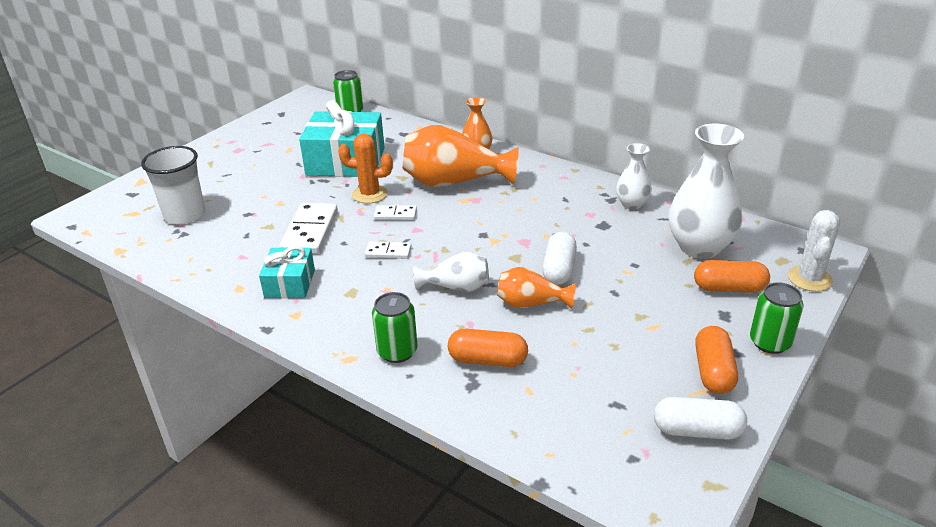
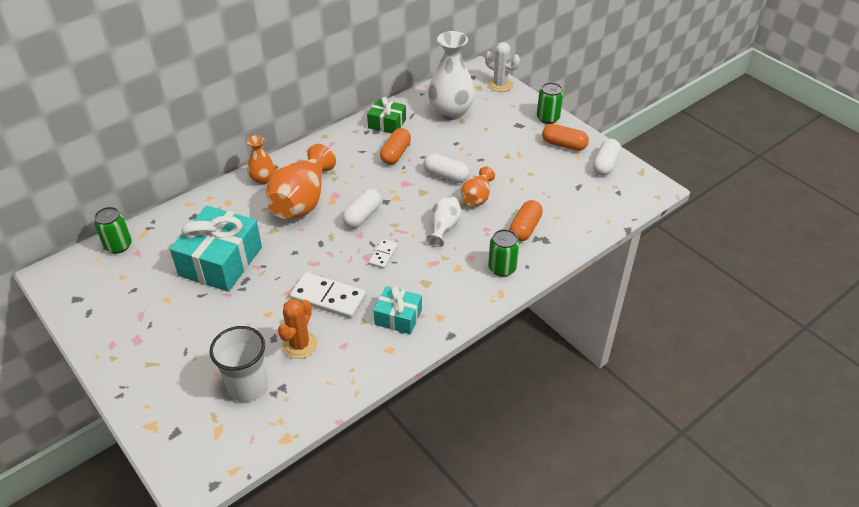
camera: 75 degrees left, 10 degrees up
orange cactus [338,134,393,204] -> orange cactus moved to [278,299,317,359]
white domino [374,205,417,220] -> none
white vase [616,143,652,210] -> green gift [367,97,406,134]
orange capsule [694,260,770,293] -> orange capsule moved to [380,128,411,165]
none -> white capsule [342,189,382,228]

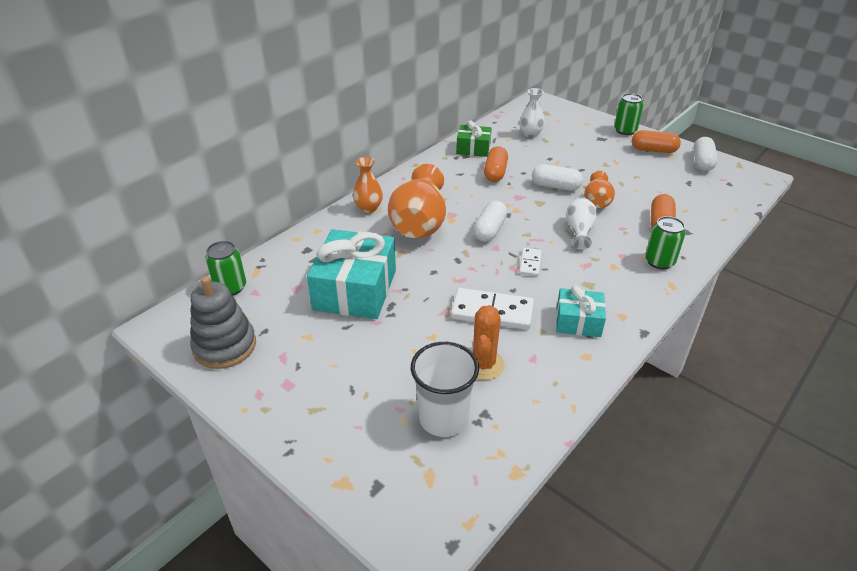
camera: 10 degrees left, 5 degrees down
white vase [428,31,475,120] -> white vase [519,88,545,138], size x0.54
white cactus [485,42,520,92] -> none
none -> grey stacking toy [190,276,256,369]

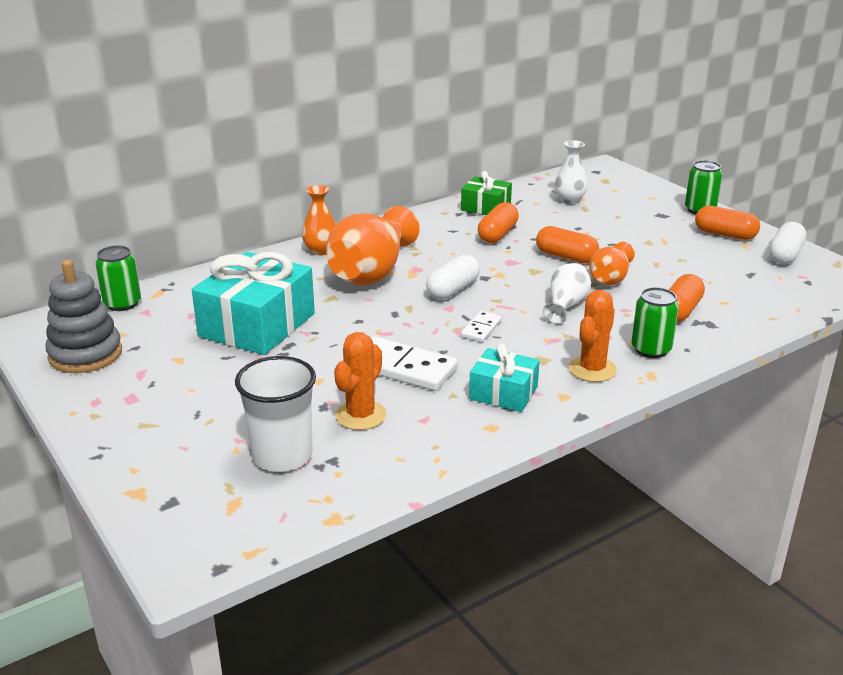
camera: 15 degrees right, 10 degrees down
white capsule [532,164,583,191] -> orange capsule [536,226,599,263]
none -> orange cactus [569,290,617,382]

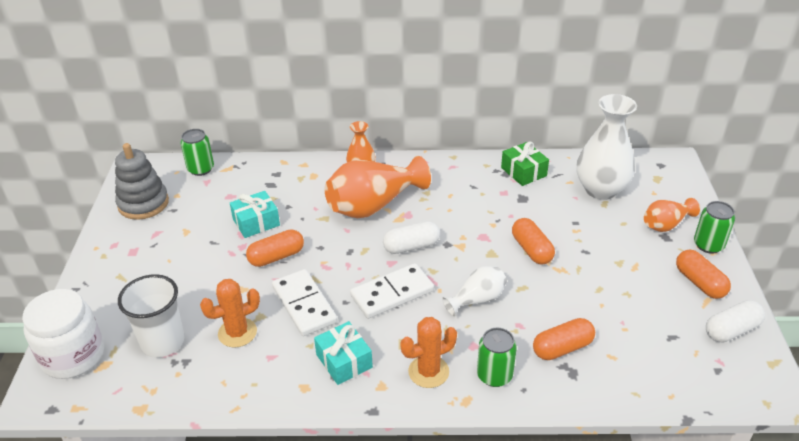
camera: 35 degrees right, 10 degrees up
turquoise gift [192,252,315,355] -> turquoise gift [230,191,280,238], size x0.55
white domino [461,311,502,342] -> white domino [350,263,434,319], size x1.88
orange capsule [478,202,519,243] -> orange capsule moved to [246,229,304,267]
white vase [554,140,588,204] -> white vase [577,94,637,200], size x1.84
orange vase [589,242,635,286] -> orange vase moved to [644,198,700,232]
none -> white jar [22,289,104,379]

